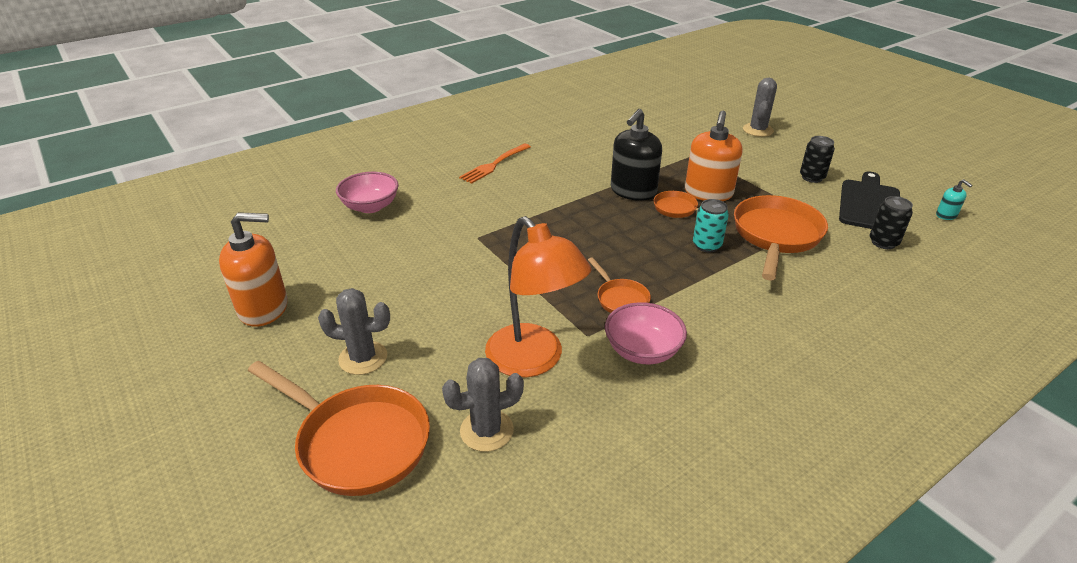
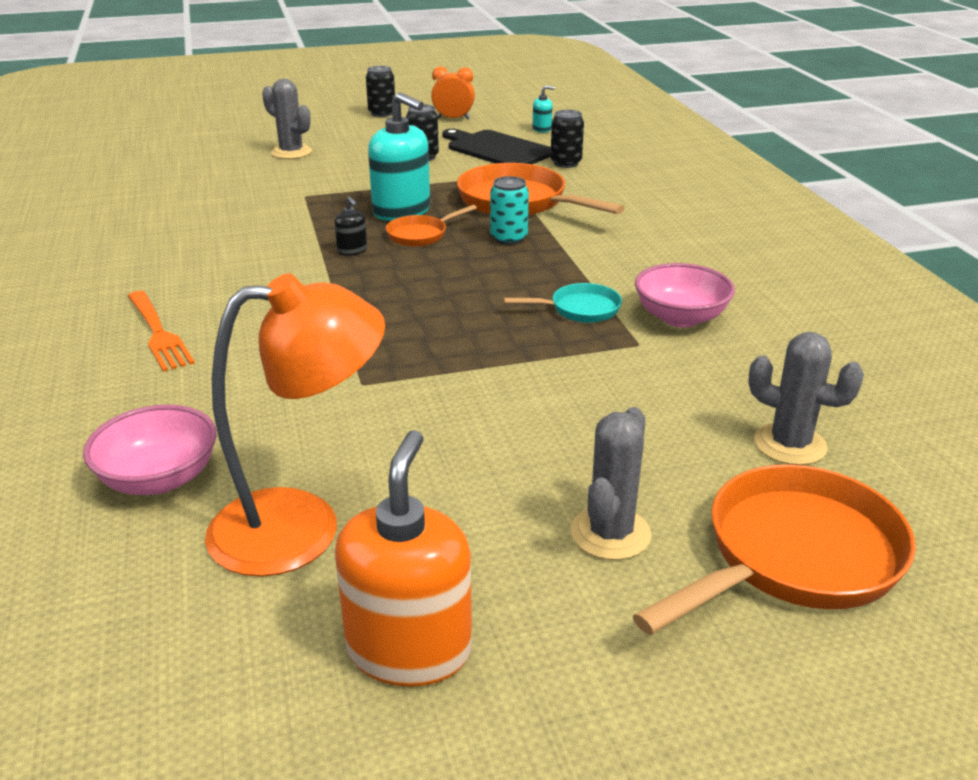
camera: 70 degrees left, 5 degrees down
grey cactus [442,358,524,452] -> grey cactus turned 60 degrees counterclockwise [748,332,864,465]
orange lamp [485,216,592,377] -> orange lamp moved to [205,273,385,577]
orange pan [588,257,651,313] -> turquoise pan [503,283,622,323]
black soap dispenser [611,109,662,201] -> black soap dispenser [335,197,367,256], size x0.45
orange soap dispenser [685,111,742,201] -> turquoise soap dispenser [368,92,430,221]
none -> black can [366,66,395,117]
none -> orange clock [431,67,475,119]

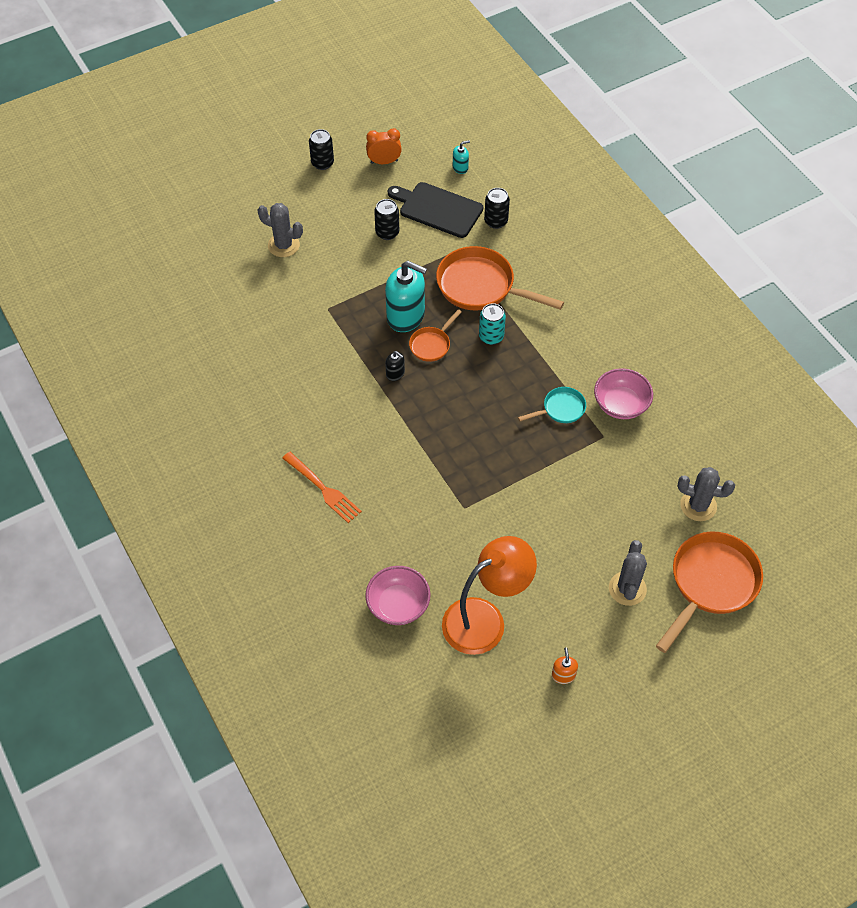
camera: 15 degrees left, 25 degrees up
orange soap dispenser [335,430,472,687] -> orange soap dispenser [552,647,578,684], size x0.45

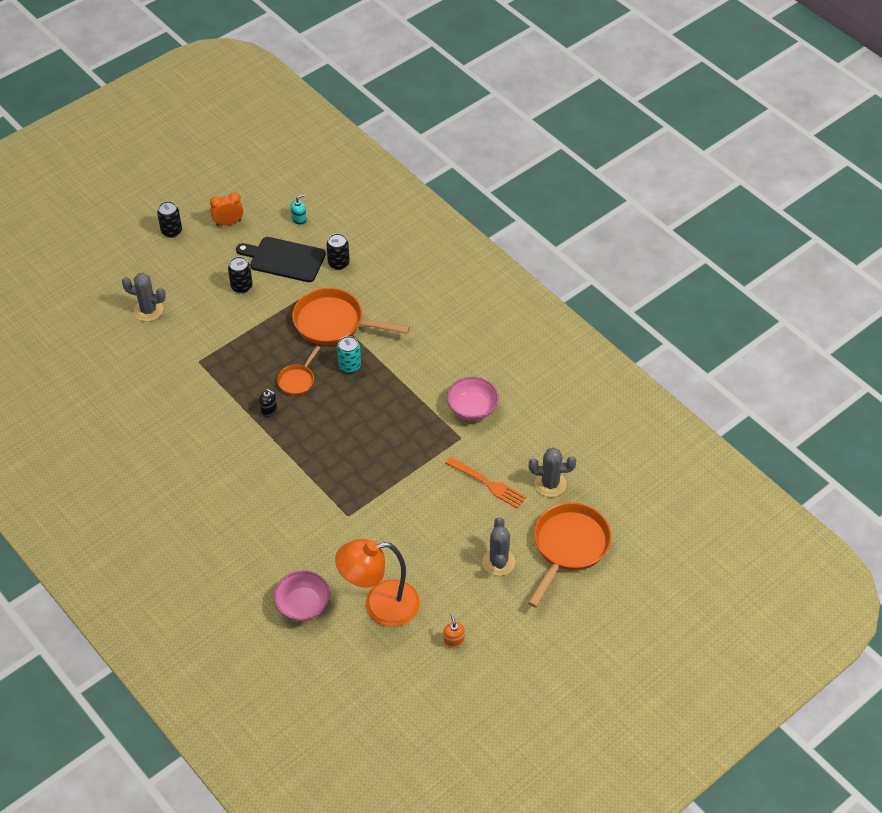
camera: 10 degrees left, 5 degrees down
orange fork [282,452,362,523] -> orange fork moved to [445,457,526,509]
turquoise soap dispenser [385,261,427,332] -> none
orange lamp [442,536,537,655] -> orange lamp turned 150 degrees counterclockwise [335,539,420,627]
turquoise pan [518,387,586,423] -> none

